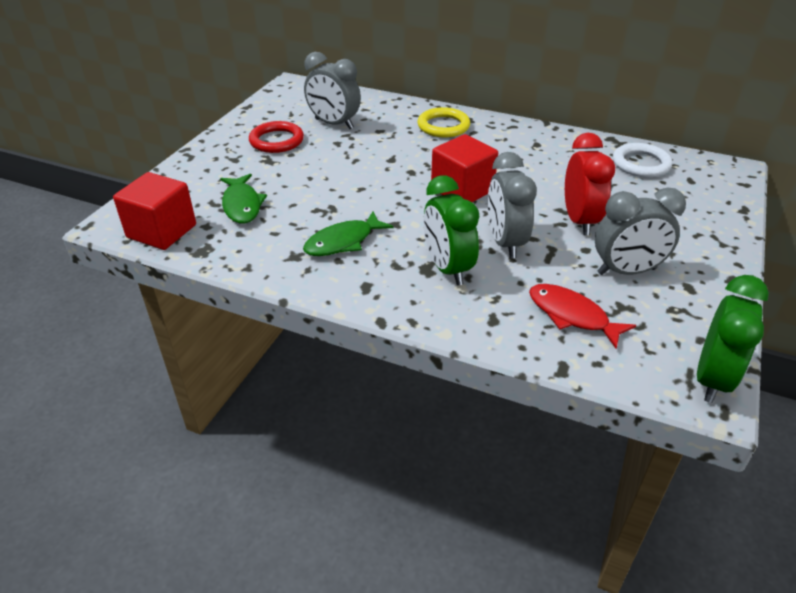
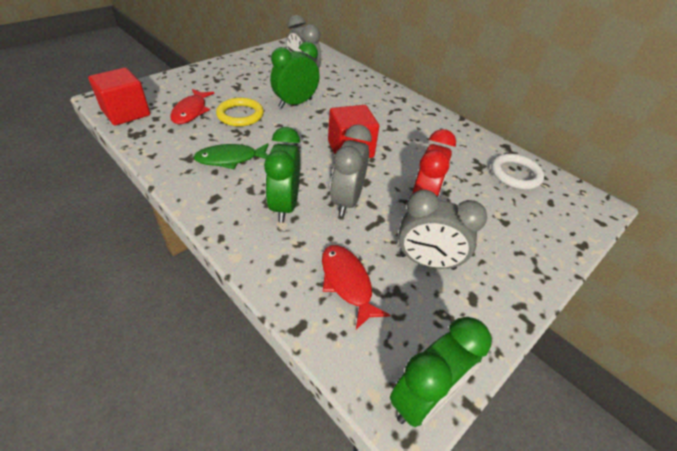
camera: 20 degrees right, 5 degrees up
green fish [220,174,267,223] -> red fish [170,89,214,124]
red ring [249,121,304,153] -> none
yellow ring [418,107,470,138] -> yellow ring moved to [216,98,264,127]
none -> green clock [270,42,320,108]

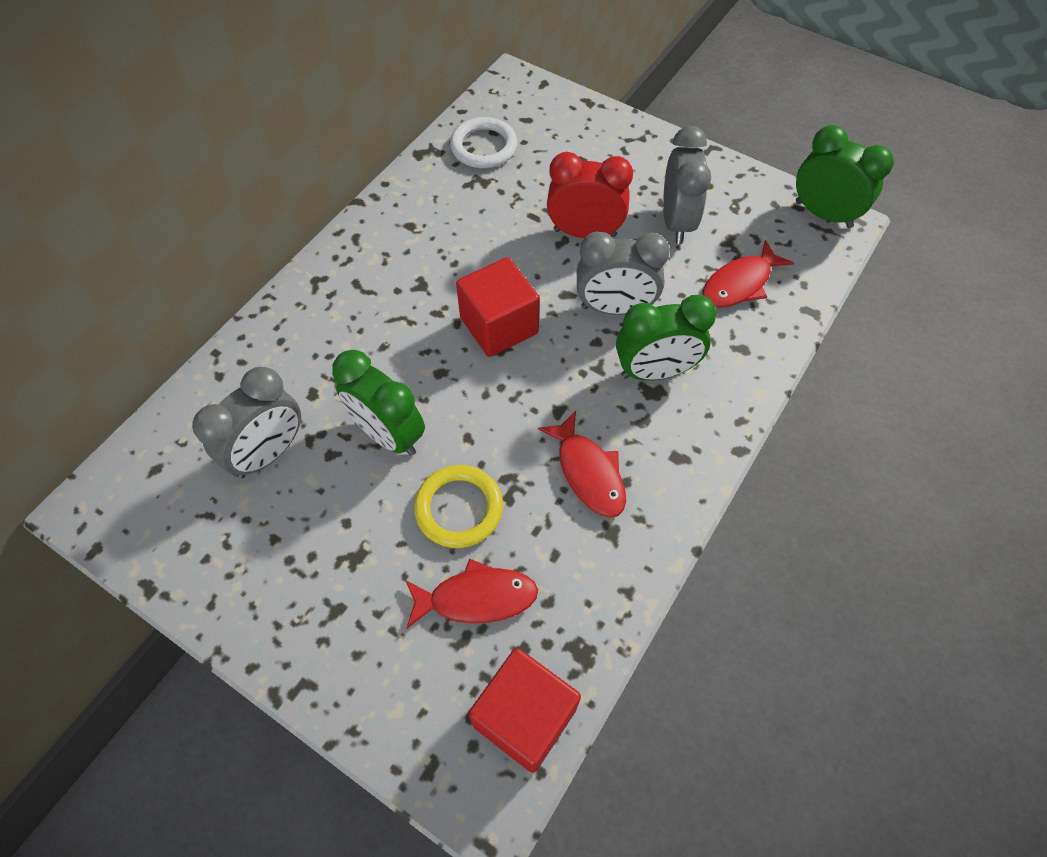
camera: 100 degrees left, 15 degrees up
green fish [193,143,269,169] -> red fish [538,411,626,518]

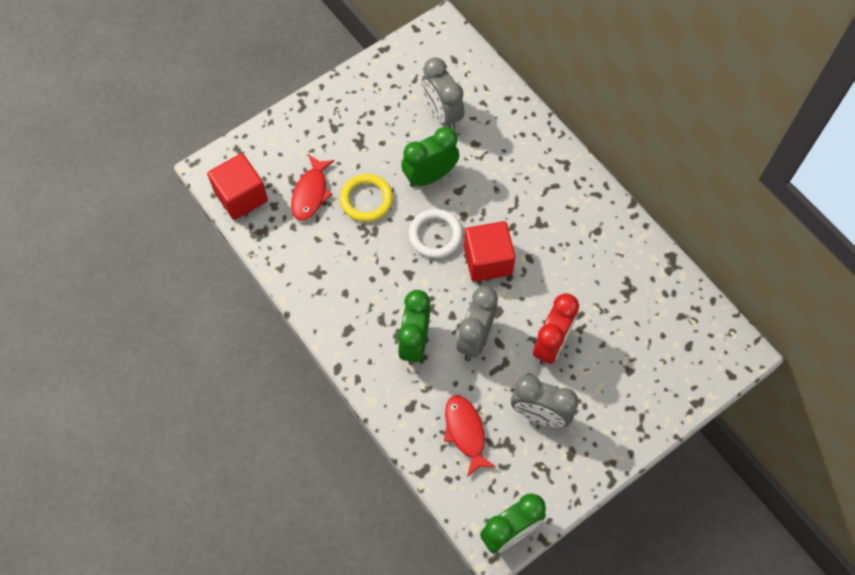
camera: 110 degrees right, 5 degrees up
white ring [450,117,517,168] -> white ring moved to [408,209,463,258]
red fish [538,411,626,518] -> none

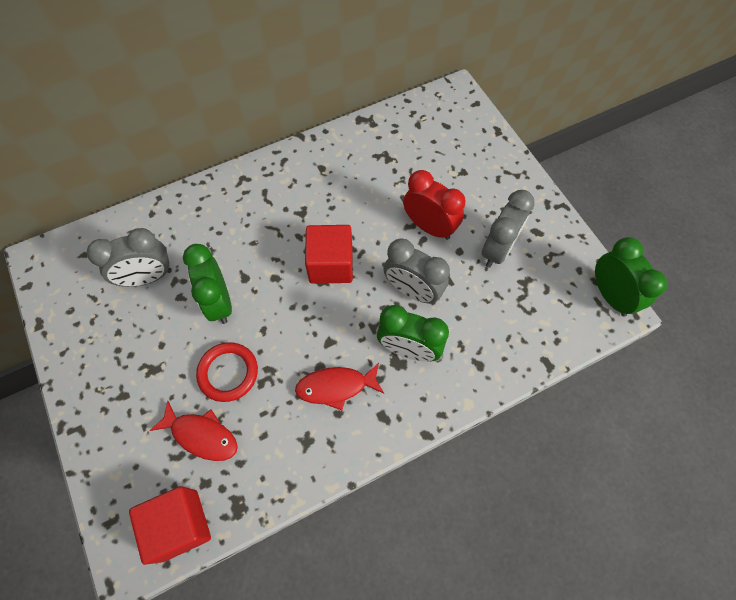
camera: 80 degrees left, 0 degrees up
yellow ring [340,174,393,222] -> red ring [196,342,258,402]
white ring [408,209,463,258] -> none
red fish [444,395,496,477] -> red fish moved to [295,363,384,410]

